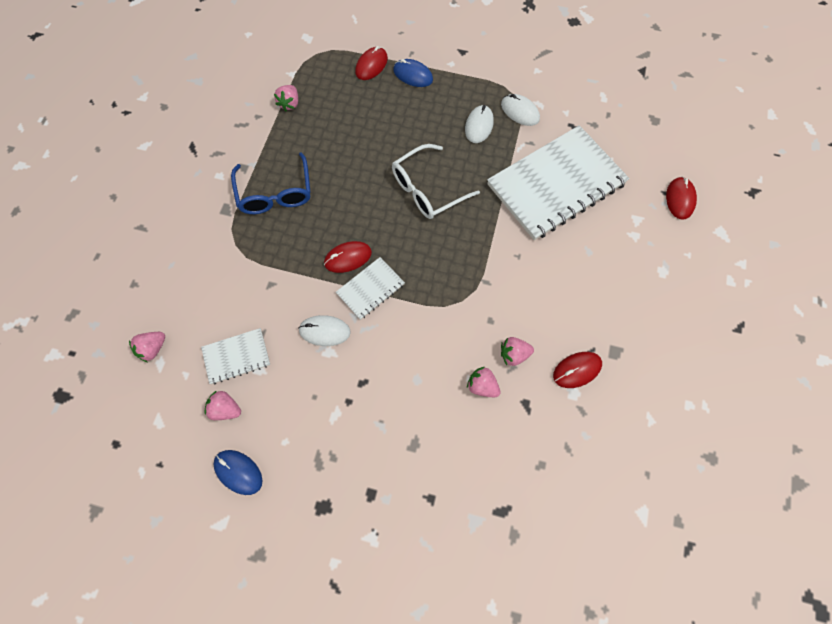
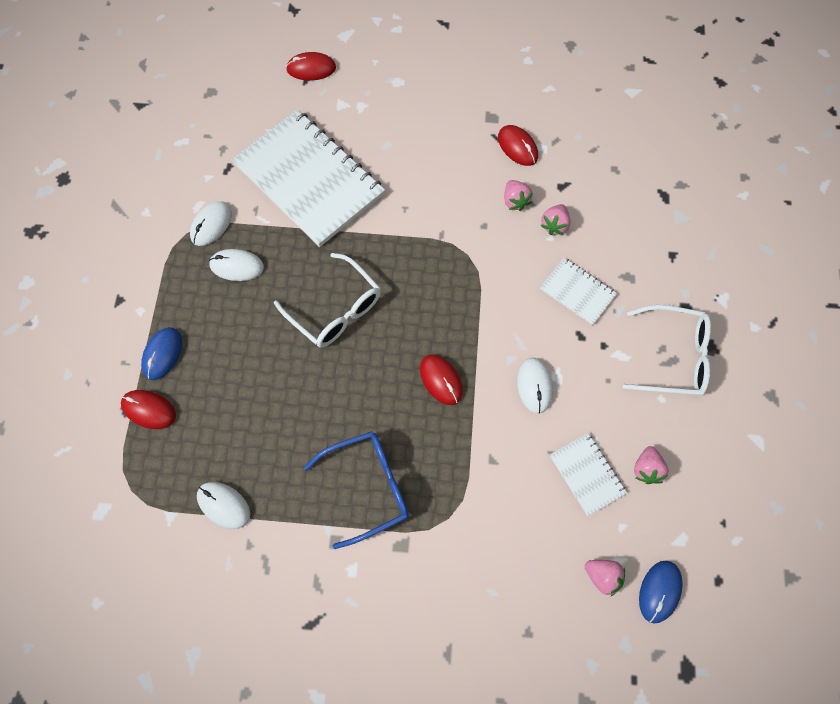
camera: 100 degrees left, 0 degrees up
blue mouse [213,450,263,495] -> blue mouse moved to [639,561,683,624]
pink strawberry [274,85,298,111] -> white mouse [197,482,250,529]
white notebook [336,257,405,320] -> white notebook moved to [540,258,617,325]
none -> white glasses [623,305,711,396]

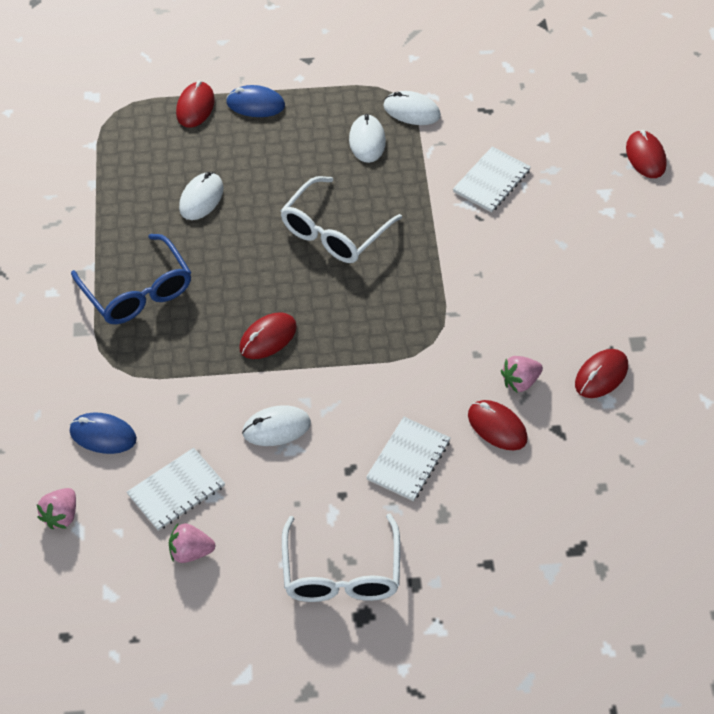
camera: 80 degrees right, 15 degrees down
white mouse [197,482,250,529] -> white mouse moved to [179,172,224,220]
white notebook [231,109,385,247] -> white notebook [453,147,531,213], size x0.46
pink strawberry [540,204,570,235] -> red mouse [468,400,528,450]
blue mouse [639,561,683,624] -> blue mouse moved to [70,412,137,454]

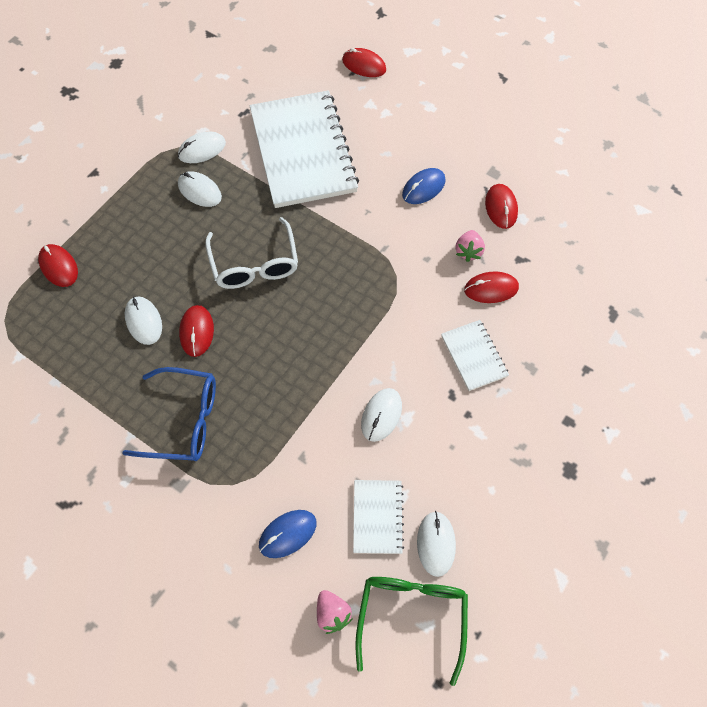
camera: 50 degrees left, 10 degrees up
pink strawberry [169,523,215,563] -> white mouse [417,511,456,577]
blue mouse [226,85,285,117] -> blue mouse moved to [402,168,446,204]
red mouse [239,312,297,359] -> red mouse moved to [179,305,214,357]
white glasses [282,513,400,602] -> none
white notebook [453,147,531,213] -> white notebook [250,90,359,208], size x2.18
none -> green glasses [355,577,468,686]

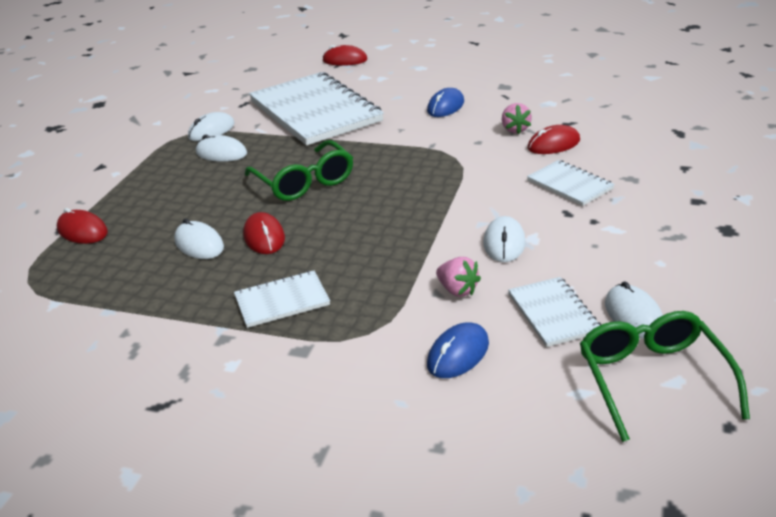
camera: 15 degrees left, 30 degrees down
blue glasses [122,367,216,461] -> white notebook [234,271,330,328]
white glasses [205,217,298,289] -> green glasses [245,140,353,201]
pink strawberry [317,590,353,634] -> pink strawberry moved to [436,257,481,297]
red mouse [485,184,518,229] -> none

